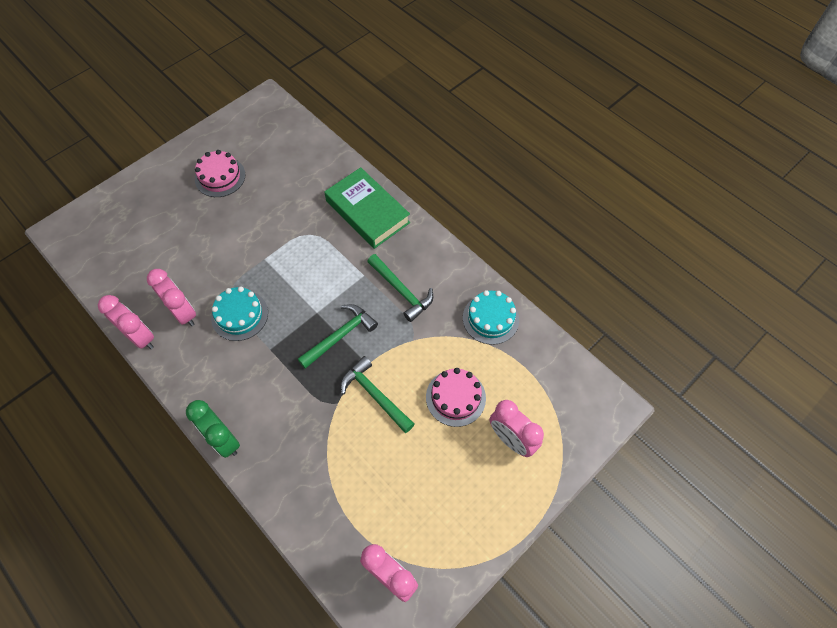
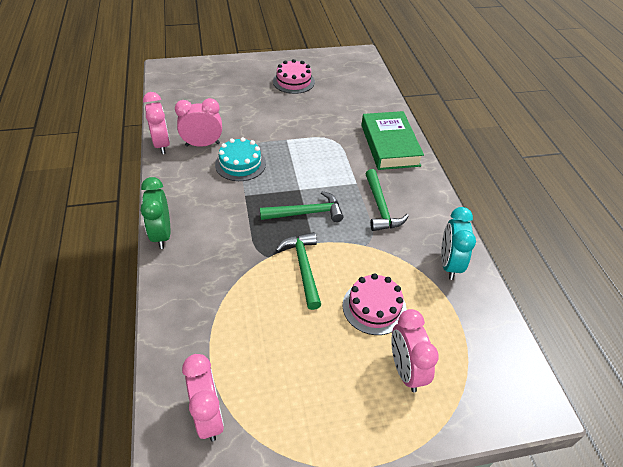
camera: 30 degrees right, 15 degrees down
pink clock [147,269,196,326] -> pink clock turned 90 degrees counterclockwise [175,98,222,147]
turquoise cake [463,290,519,345] -> turquoise clock [441,207,476,280]

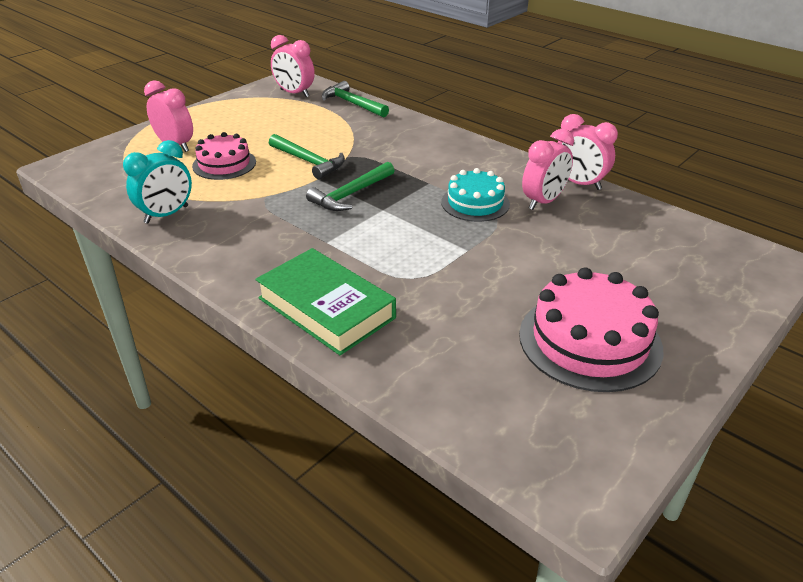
camera: 145 degrees right, 10 degrees down
green clock [141,177,170,249] -> none
pink cake [273,59,315,94] -> pink cake [519,267,663,392], size x1.59
green hammer [365,169,409,231] -> green hammer moved to [322,81,389,118]
turquoise clock [441,207,476,280] -> turquoise clock turned 75 degrees clockwise [123,140,192,223]

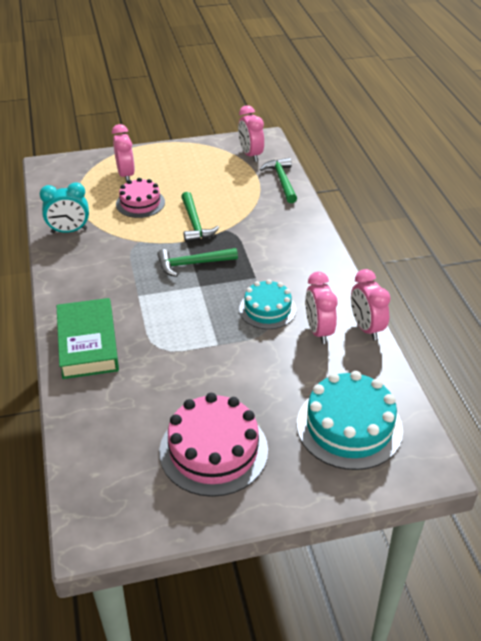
camera: 35 degrees right, 5 degrees up
pink clock [522,129,574,210] -> pink clock turned 90 degrees clockwise [305,272,337,344]
none -> turquoise cake [297,371,403,470]

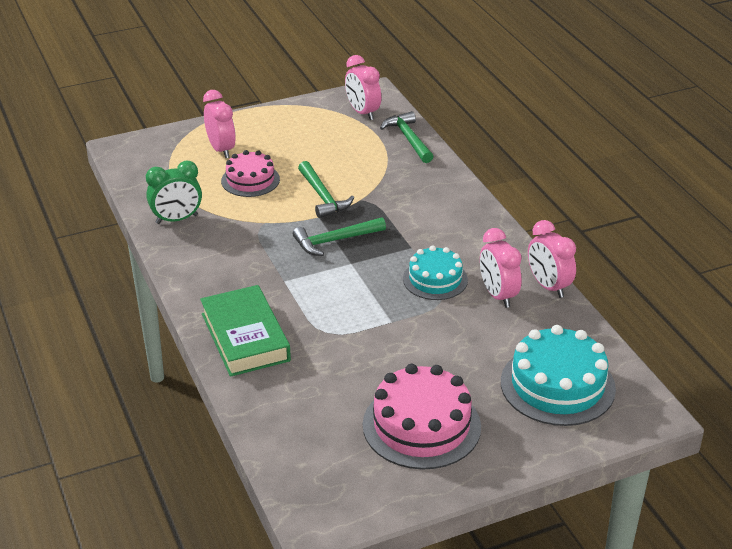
camera: 10 degrees left, 5 degrees down
turquoise clock [40,182,89,233] -> green clock [146,161,202,224]

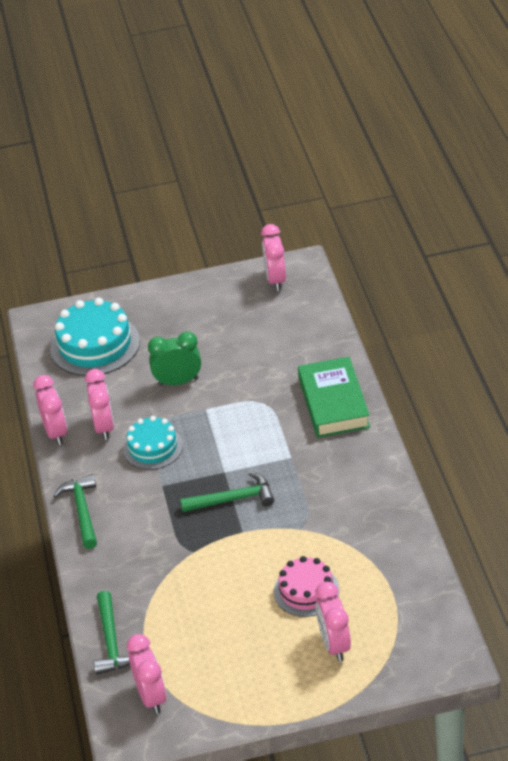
camera: 165 degrees left, 5 degrees up
green clock [146,161,202,224] -> green clock moved to [148,331,201,386]
green hammer [298,161,354,218] -> green hammer moved to [53,474,97,549]
pink cake [363,364,481,470] -> none
none -> pink clock [261,224,286,291]

